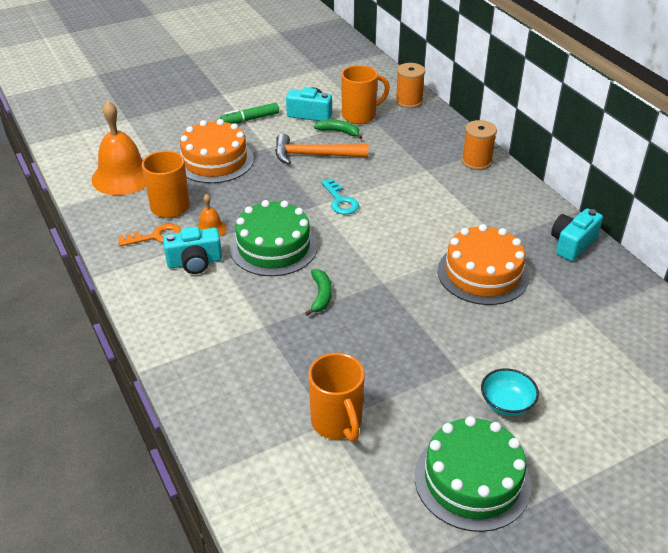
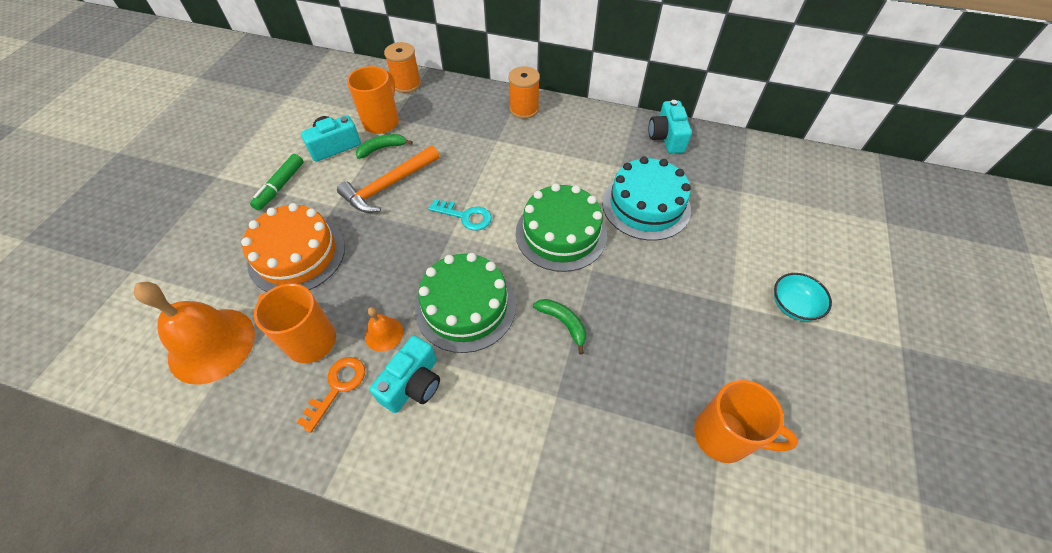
camera: 45 degrees left, 15 degrees up
green cake [415,416,531,532] -> green cake moved to [516,183,607,272]
orange cake [438,224,529,305] -> turquoise cake [602,156,691,241]

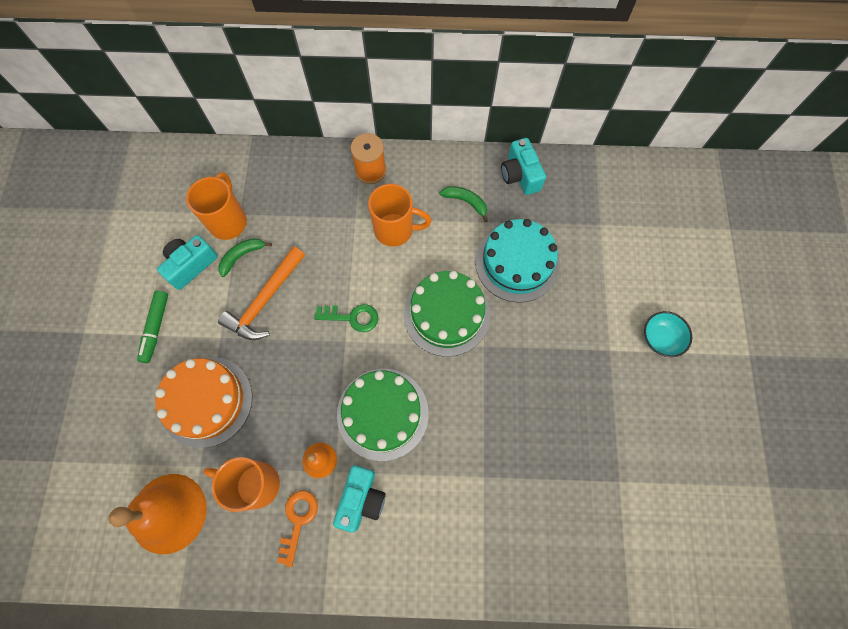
camera: 15 degrees left, 15 degrees up
orange spool [384,42,421,93] -> none
turquoise key [428,199,492,231] -> green key [314,304,378,332]
green banana [533,299,586,354] -> green banana moved to [440,186,488,222]
orange mug [694,380,798,463] -> orange mug moved to [368,184,432,247]

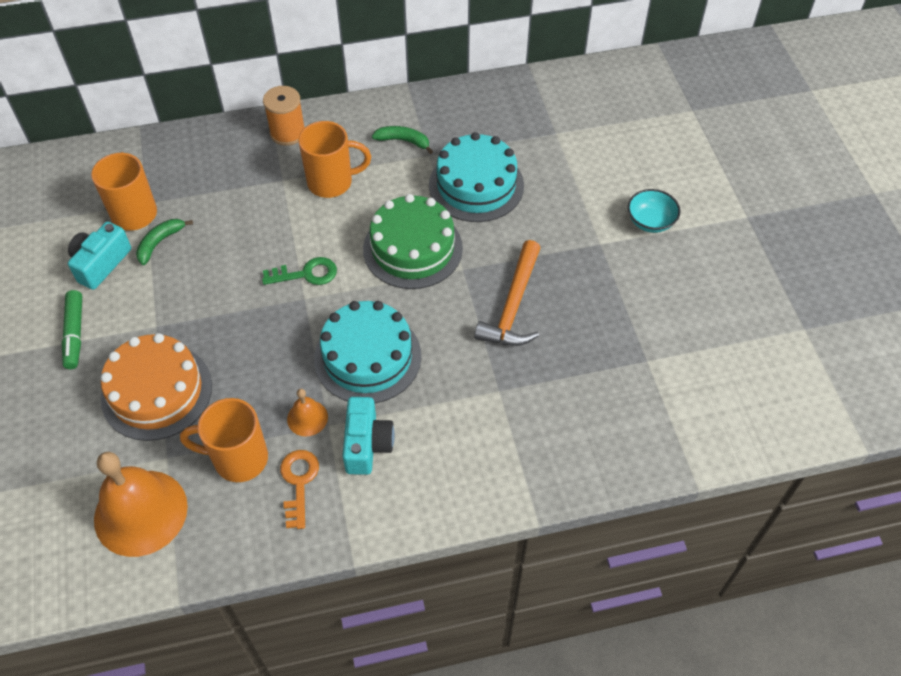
camera: 15 degrees left, 15 degrees down
orange hammer [218,246,305,340] -> orange hammer moved to [474,240,540,346]
green cake [337,369,429,461] -> turquoise cake [314,301,421,403]
turquoise camera [501,138,546,195] -> none

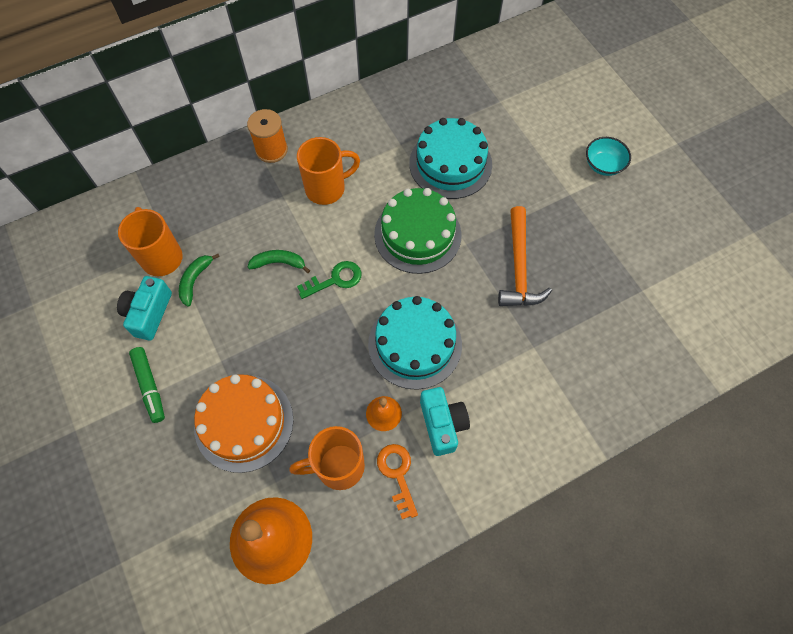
camera: 15 degrees left, 10 degrees up
green banana [372,126,433,154] -> green banana moved to [248,250,310,273]

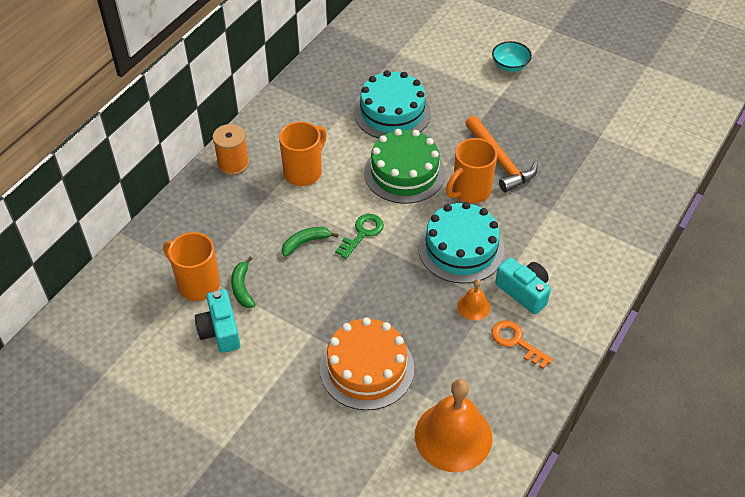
camera: 30 degrees left, 15 degrees down
green marker [129,347,165,423] -> none
orange mug [289,426,365,490] -> orange mug moved to [446,138,497,203]

